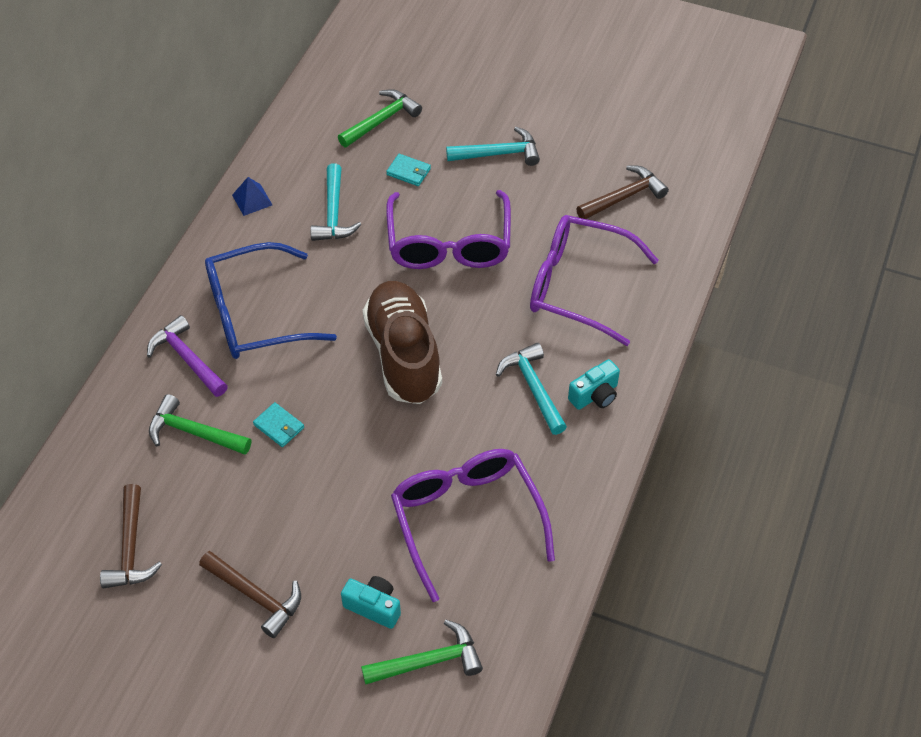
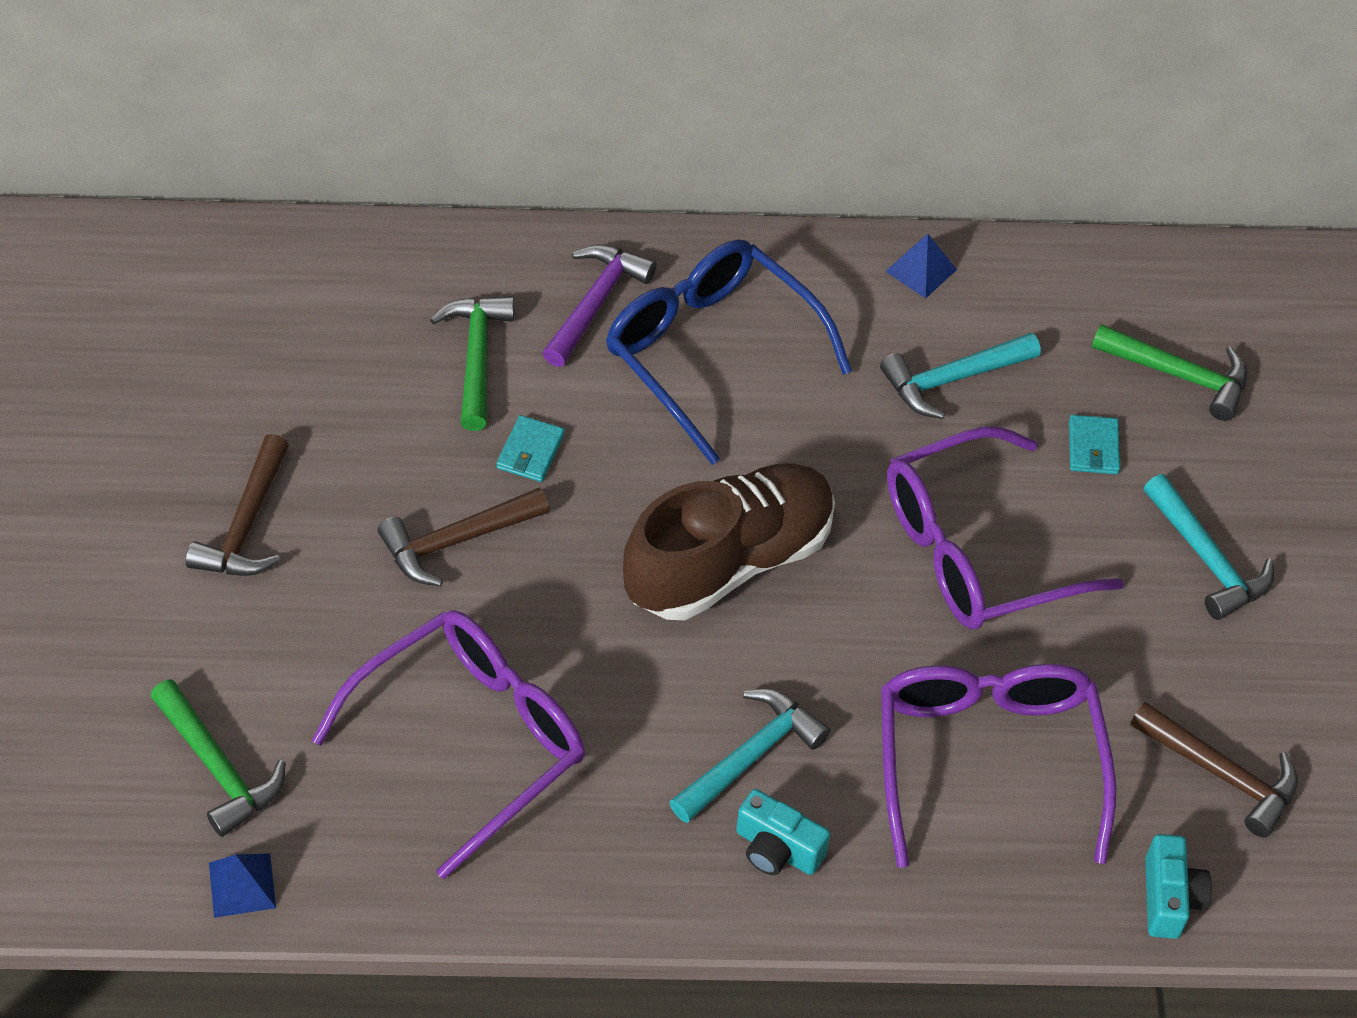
camera: 65 degrees right, 0 degrees up
brown hammer [100,484,162,588] -> brown hammer moved to [378,487,549,587]
turquoise camera [341,576,401,629] -> turquoise camera moved to [1145,834,1212,939]
none -> blue pyramid [209,854,276,918]

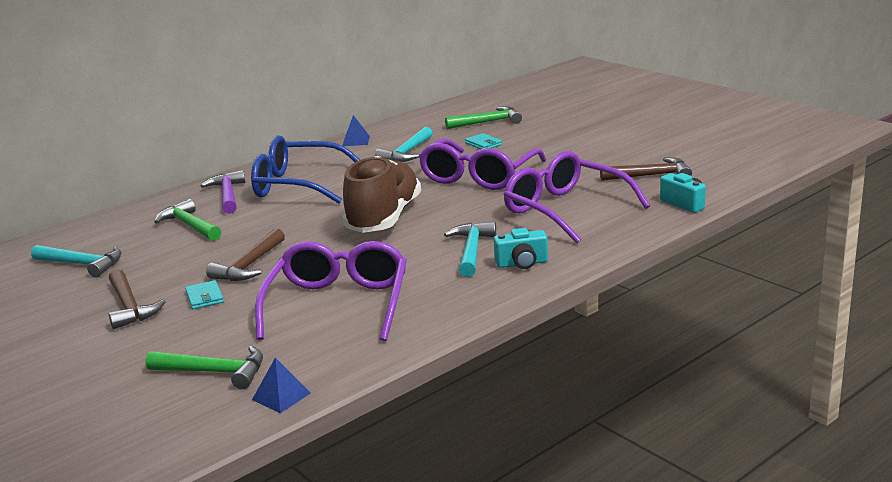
camera: 35 degrees left, 30 degrees down
turquoise wallet [496,415,565,482] -> turquoise wallet moved to [185,280,224,309]
turquoise hammer [1144,474,1274,620] -> turquoise hammer moved to [31,245,122,278]

